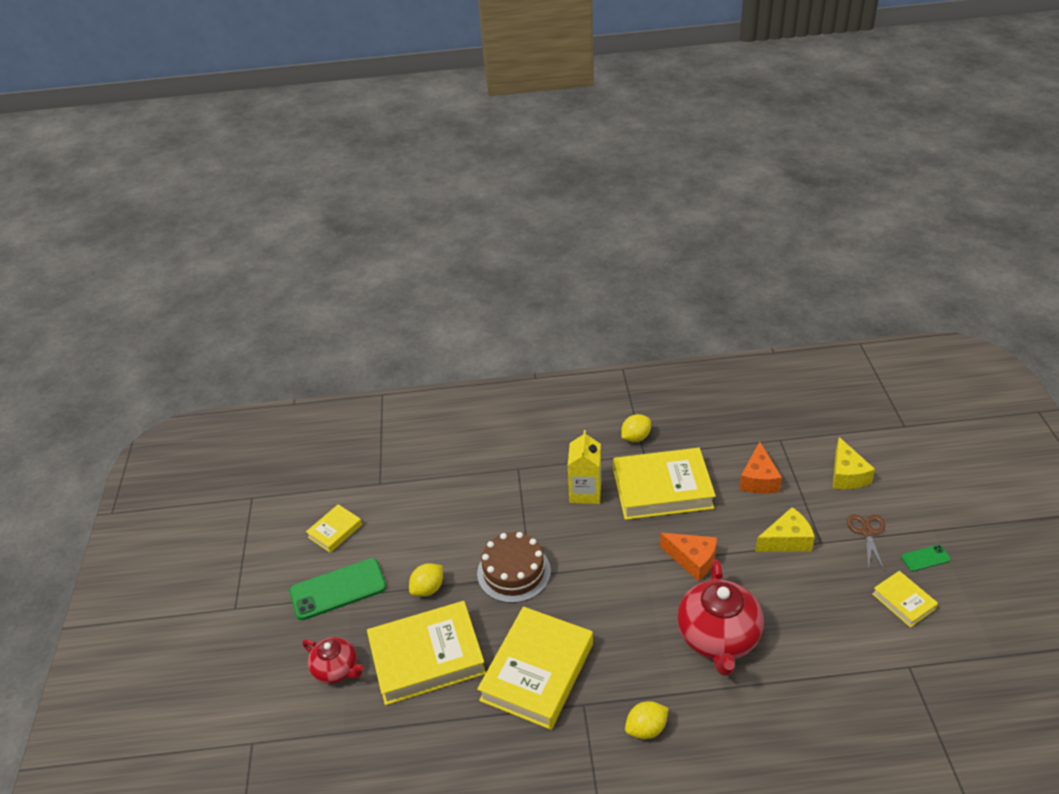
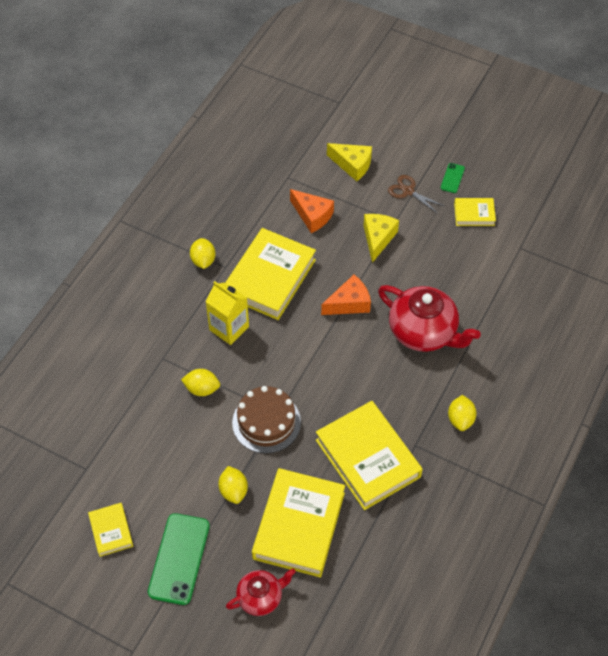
camera: 60 degrees left, 15 degrees up
none -> yellow lemon [181,369,220,396]

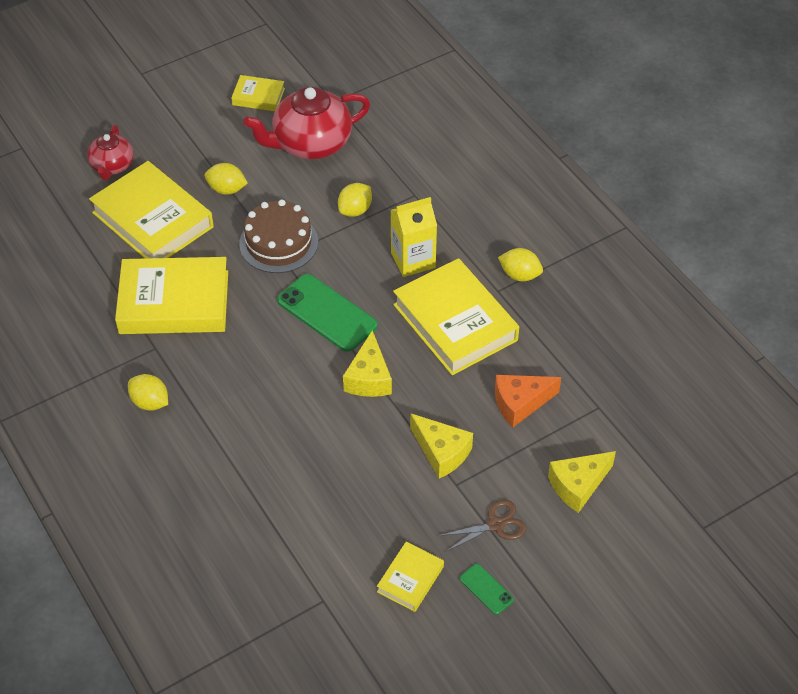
camera: 120 degrees right, 5 degrees down
green phone [148,513,210,605] -> green phone moved to [277,274,378,352]
orange cheese [321,275,371,315] -> yellow cheese [343,330,392,397]
red teapot [378,285,481,352] -> red teapot moved to [243,87,370,159]

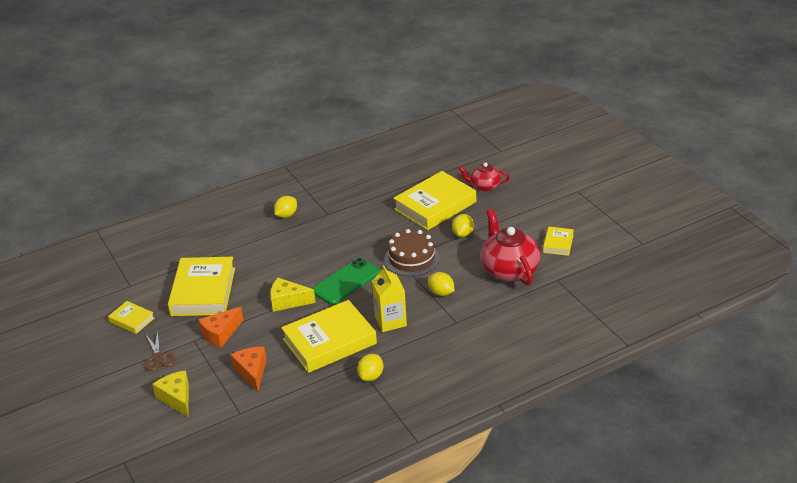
camera: 95 degrees right, 15 degrees down
yellow book [115,257,228,334] -> yellow book moved to [168,257,235,316]
yellow cheese [410,413,473,478] -> orange cheese [198,307,243,348]
green phone [460,564,514,615] -> none

